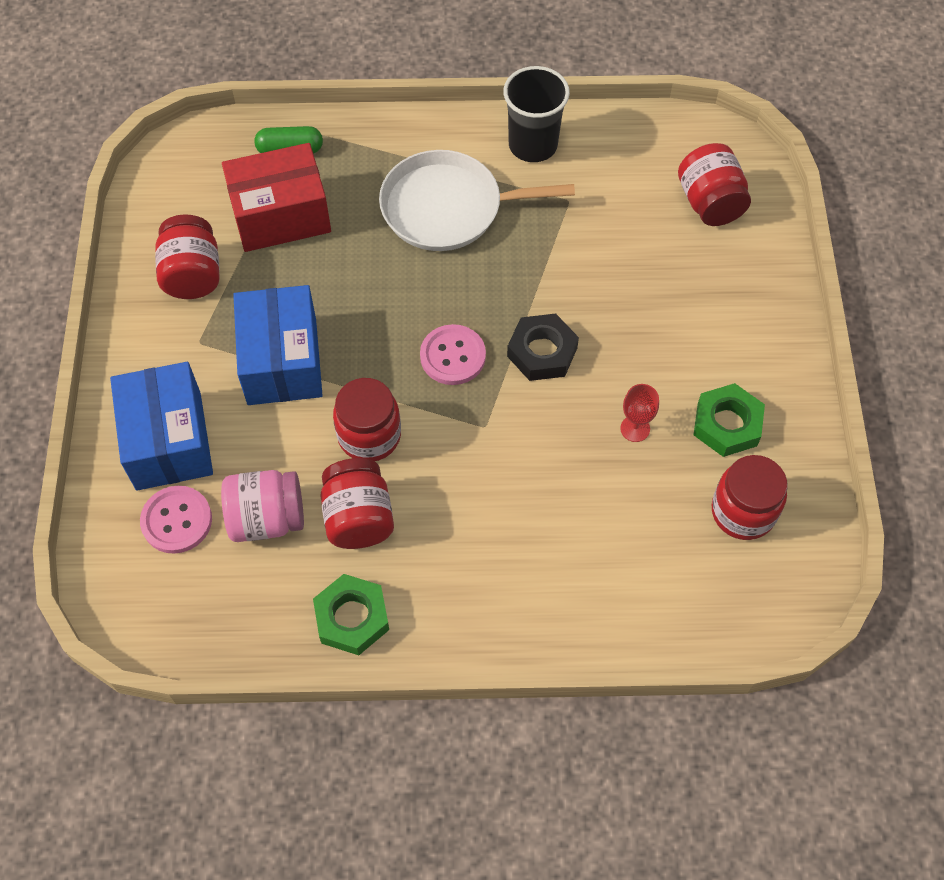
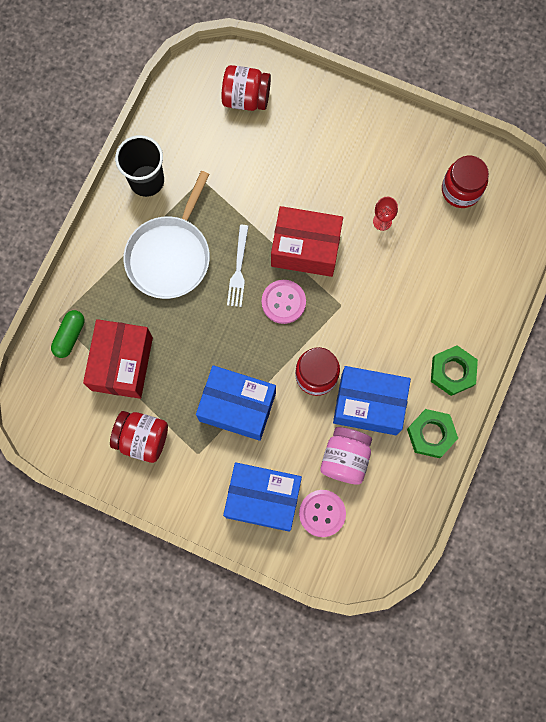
camera: 65 degrees left, 15 degrees up
red jar [321,458,394,549] -> blue box [333,366,411,435]
black nut [507,314,579,381] -> red box [271,206,343,277]
green nut [693,383,765,457] -> green nut moved to [431,345,478,396]
none -> white fork [227,225,249,307]

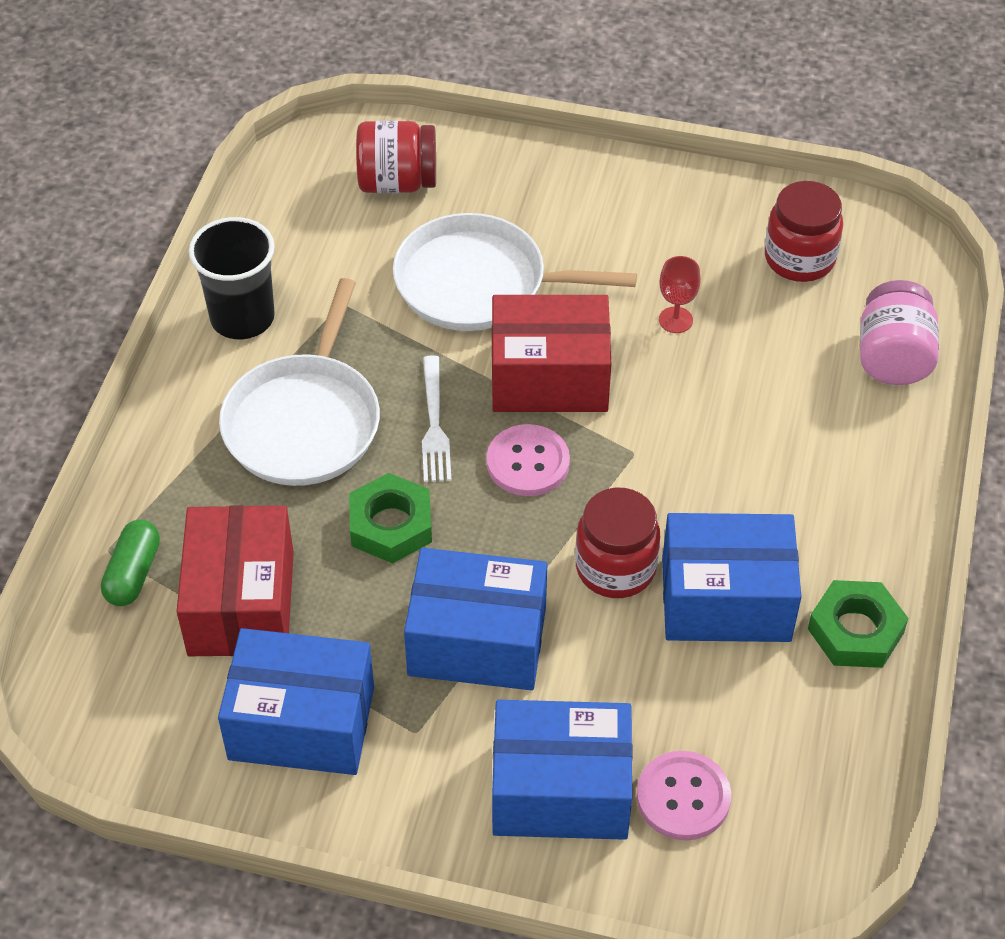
camera: 10 degrees left, 25 degrees down
red jar [110,411,168,463] -> blue box [218,628,374,775]
pink jar [320,427,372,485] -> pink jar moved to [860,280,939,385]
green nut [431,345,478,396] -> green nut moved to [349,473,432,563]
none -> white pan [393,213,637,331]

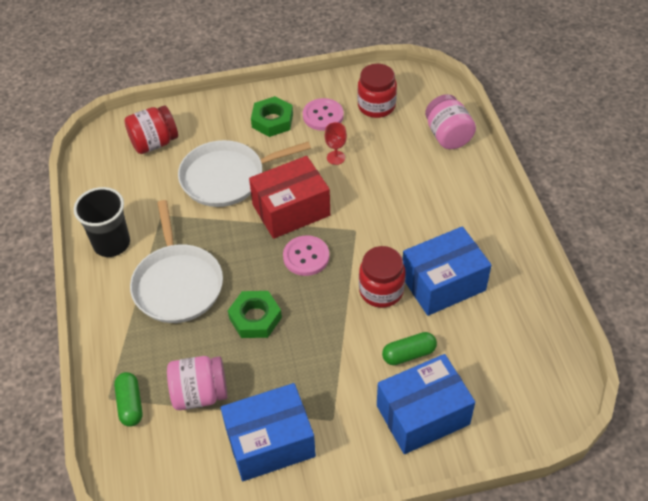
camera: 25 degrees left, 0 degrees up
red box [177,505,294,656] -> pink jar [167,356,227,410]
blue box [404,548,547,690] -> none
white fork [422,355,452,482] -> none
pink button [637,751,731,840] -> pink button moved to [303,98,344,131]
green nut [808,580,909,668] -> green nut moved to [251,96,293,137]
none -> green capsule [382,332,437,365]

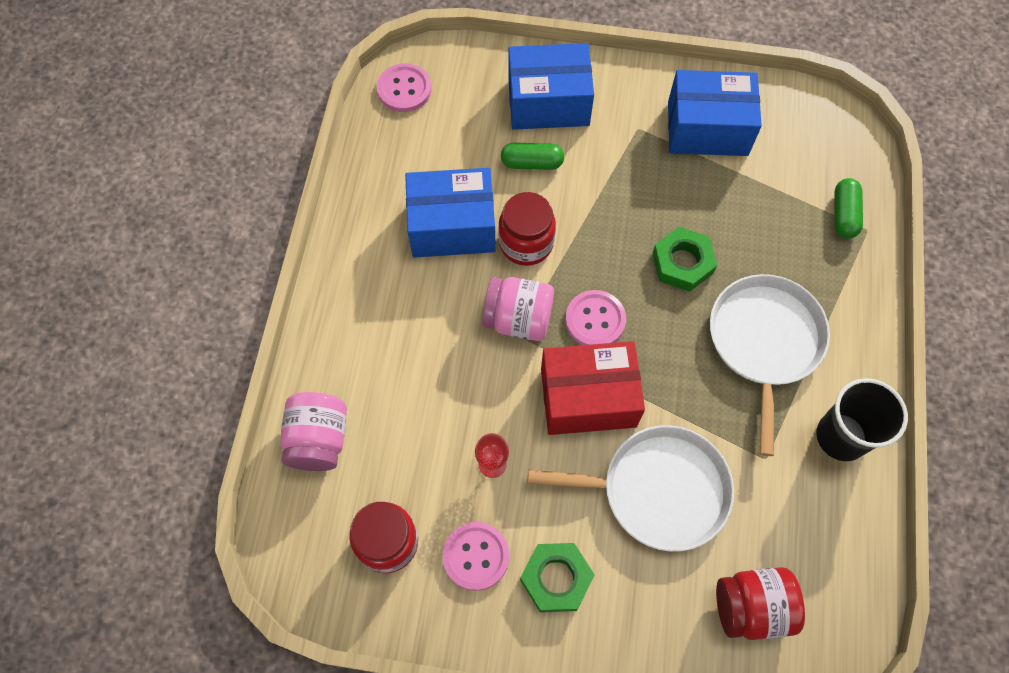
camera: 160 degrees left, 15 degrees up
pink jar [167,356,227,410] -> pink jar moved to [482,277,554,341]
none -> pink button [377,63,432,112]

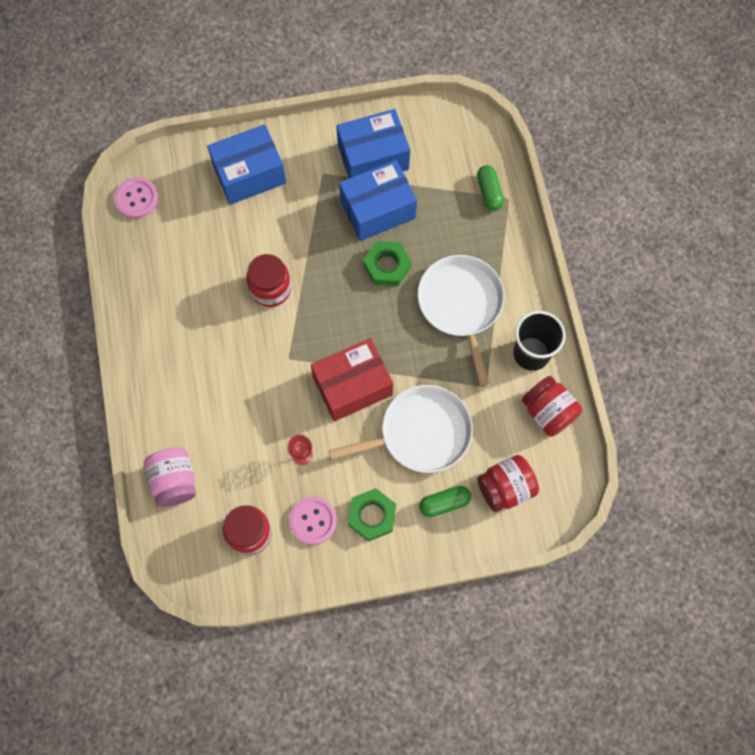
camera: 20 degrees left, 5 degrees up
blue box [405,168,496,258] -> blue box moved to [339,160,417,241]
pink jar [482,277,554,341] -> none
green capsule [501,143,564,170] -> green capsule moved to [419,486,471,517]
pink button [565,290,626,345] -> none
none -> red jar [522,376,582,437]

